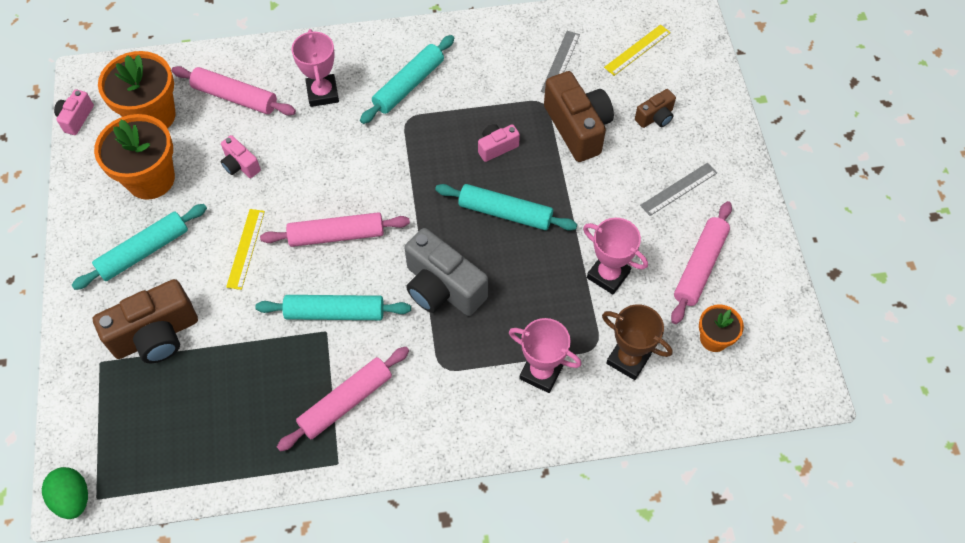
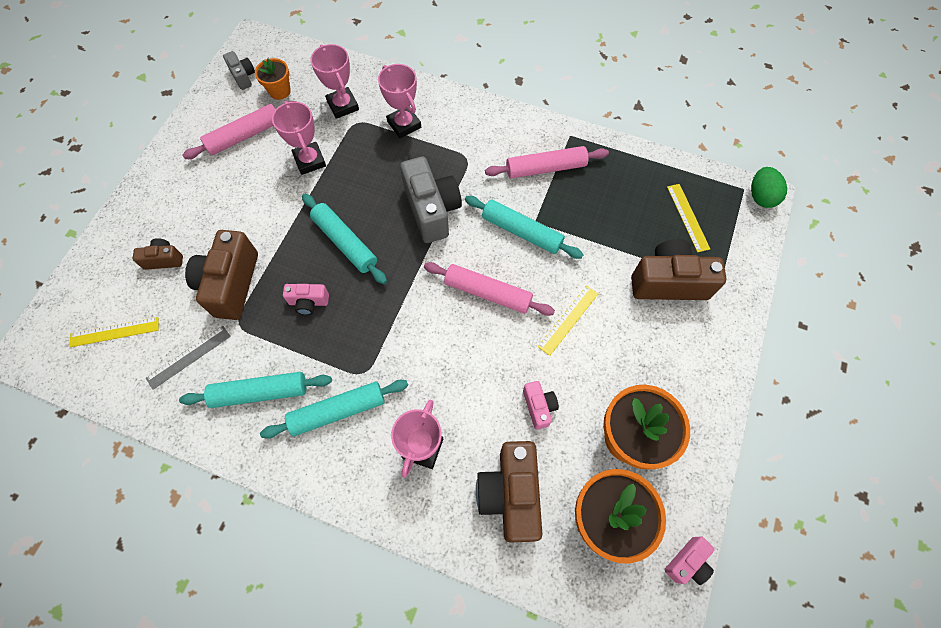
camera: 150 degrees left, 5 degrees up
turquoise rolling pin [71,204,207,290] -> turquoise rolling pin moved to [179,372,332,408]
pink rolling pin [172,66,296,116] -> brown camera [476,441,542,542]
brown trophy [602,304,673,380] -> pink trophy [310,44,359,119]
grey ruler [640,163,717,216] -> none
none -> grey camera [223,51,255,90]
none -> yellow ruler [667,184,710,253]

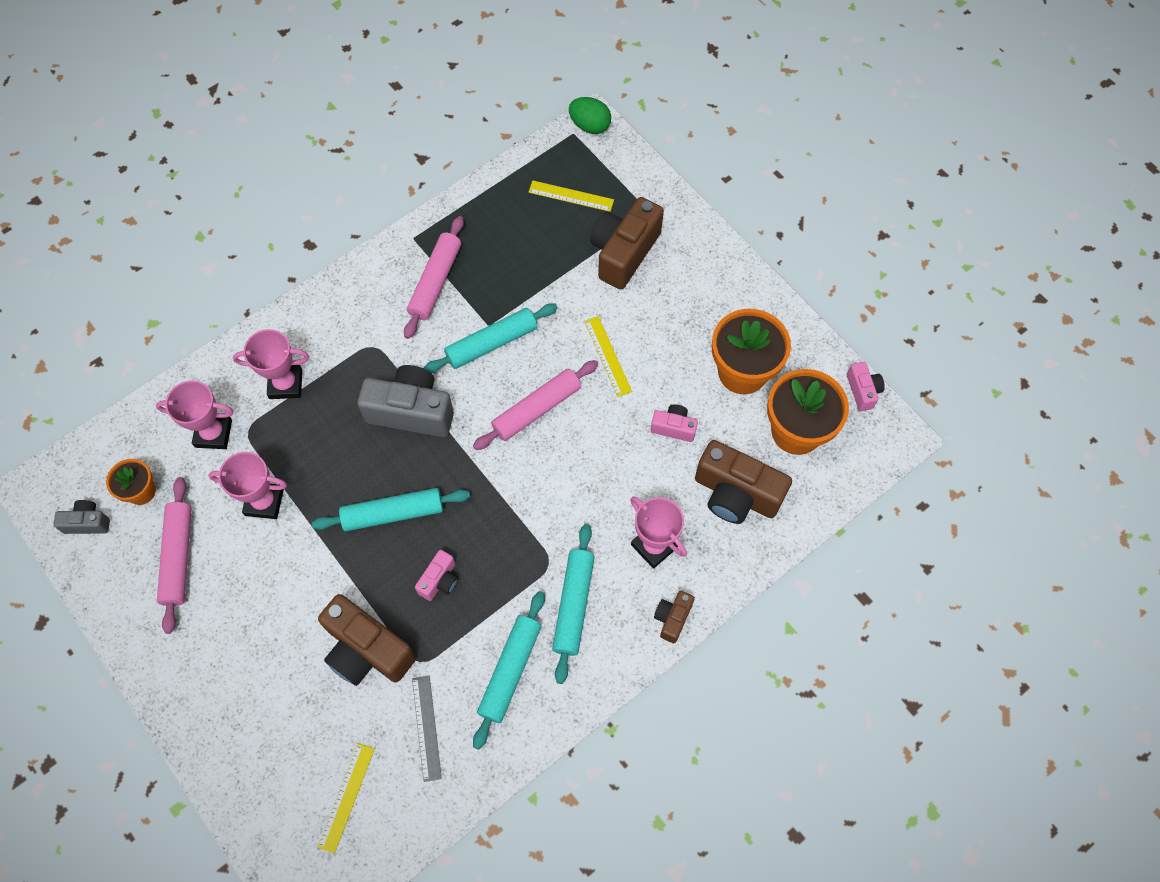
camera: 60 degrees left, 0 degrees up
brown camera [132,238,183,270] -> brown camera moved to [654,591,695,643]

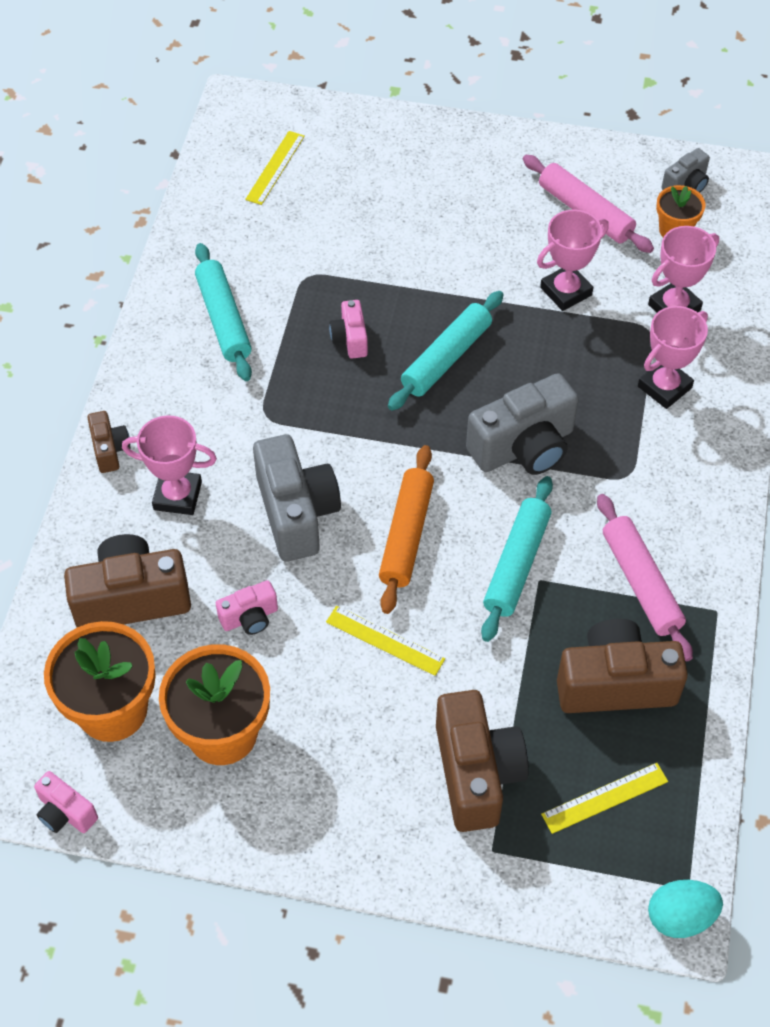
camera: 140 degrees right, 10 degrees down
brown camera [318,594,416,686] -> brown camera moved to [557,619,688,713]
yellow ruler [318,743,375,853] -> yellow ruler turned 45 degrees clockwise [245,131,305,205]
grey ruler [412,675,442,782] -> none
pink rolling pin [473,360,598,450] -> orange rolling pin [379,445,434,614]
turquoise rolling pin [552,524,595,684] -> none
green egg [569,97,611,134] -> turquoise egg [648,880,723,938]
none -> grey camera [253,434,341,562]

